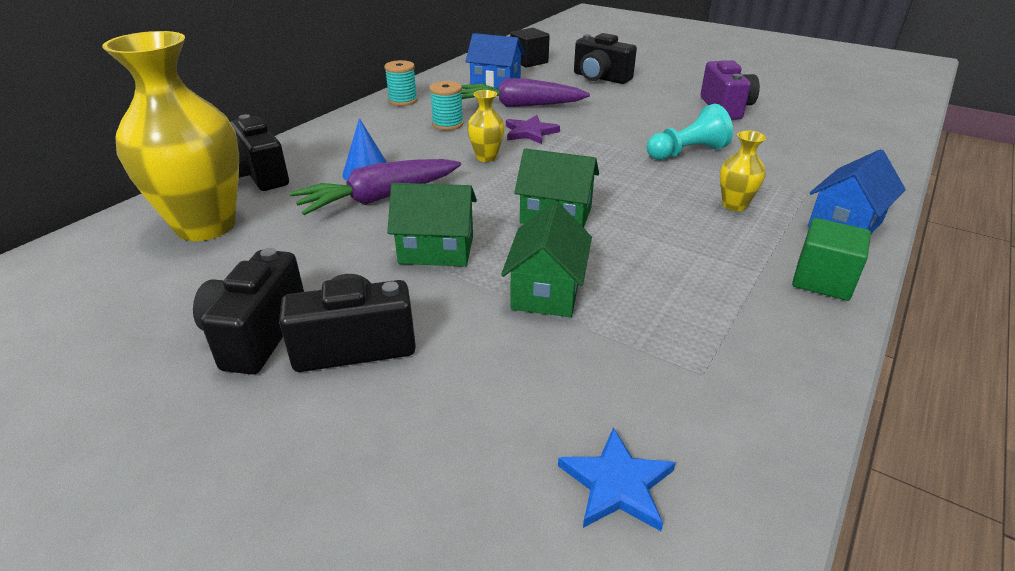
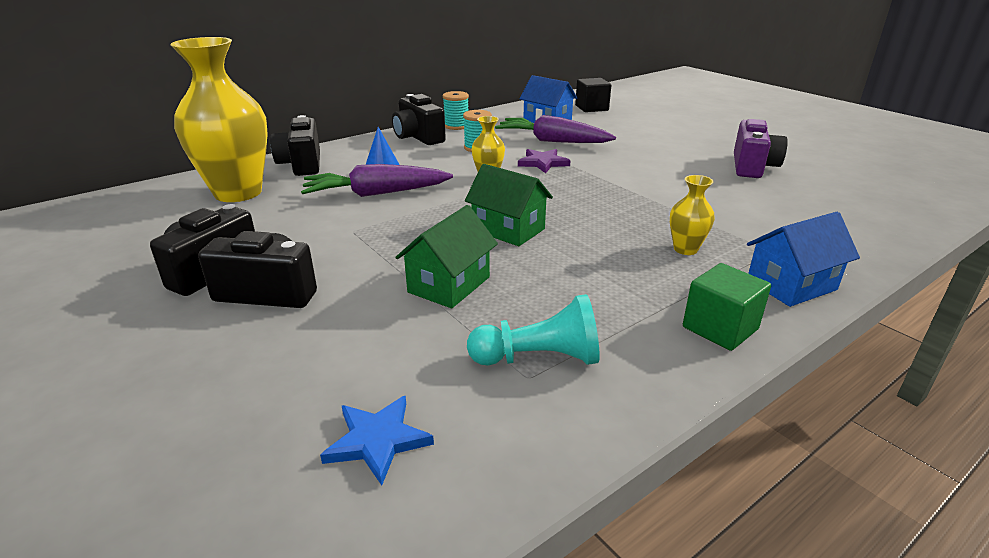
camera: 20 degrees right, 5 degrees down
green house [387,183,477,267] -> none
black camera [574,33,637,84] -> black camera moved to [392,94,446,145]
turquoise pawn [647,104,733,160] -> turquoise pawn moved to [467,294,600,366]

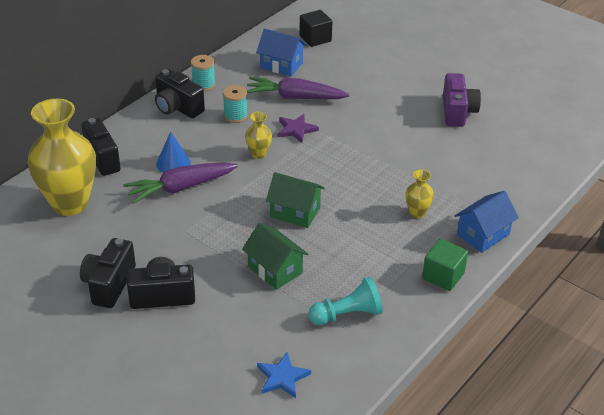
camera: 15 degrees left, 10 degrees up
green house [395,205,498,308] -> green house turned 60 degrees counterclockwise [242,223,308,290]

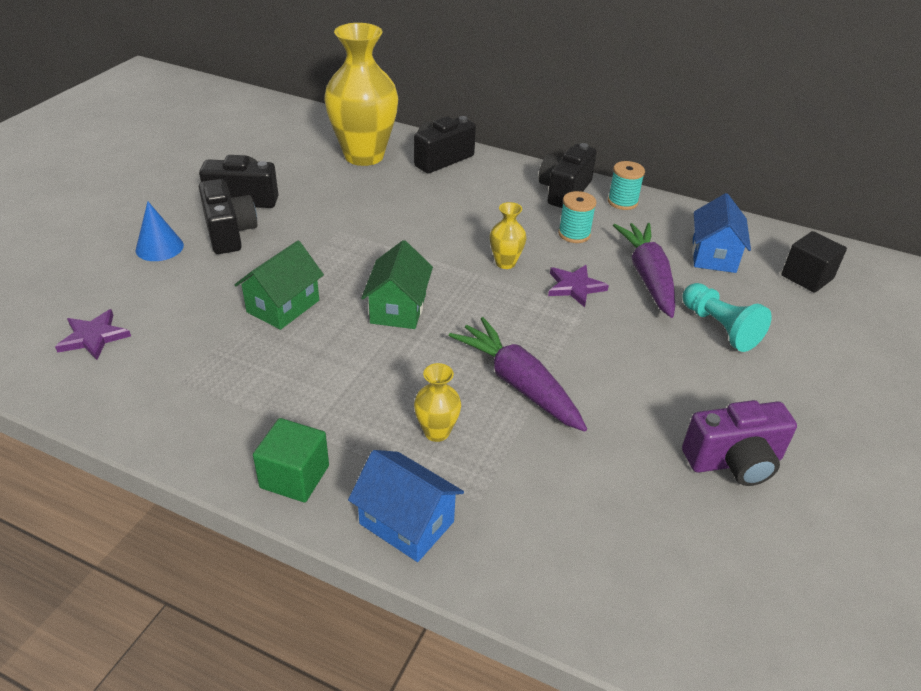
camera: 75 degrees right, 0 degrees up
purple carrot [123,163,238,204] -> purple carrot moved to [449,317,587,432]
blue cone [156,132,191,172] -> blue cone moved to [136,201,184,261]
blue star [257,352,311,398] -> purple star [55,309,131,360]
turquoise pawn [308,277,383,325] -> turquoise pawn moved to [682,283,772,352]

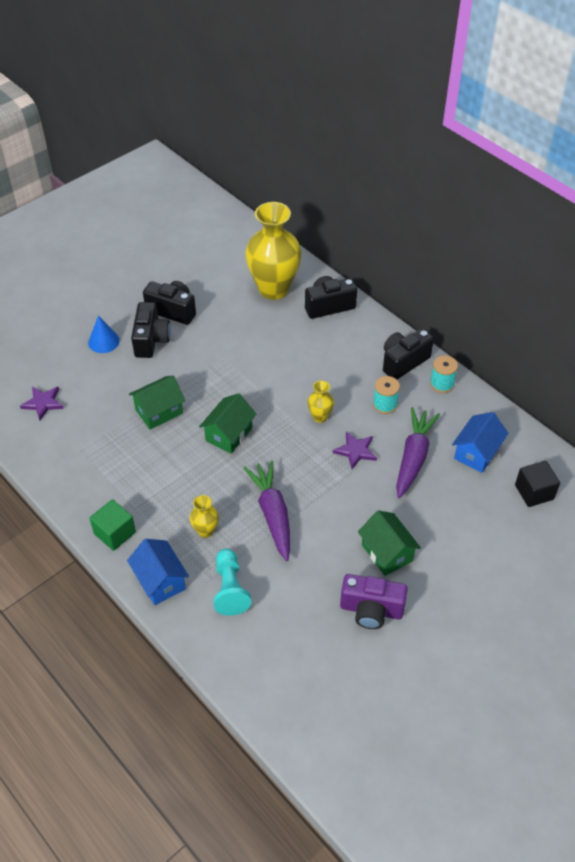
camera: 25 degrees right, 10 degrees up
turquoise pawn [682,283,772,352] -> turquoise pawn moved to [213,549,252,616]
none -> green house [358,510,421,576]

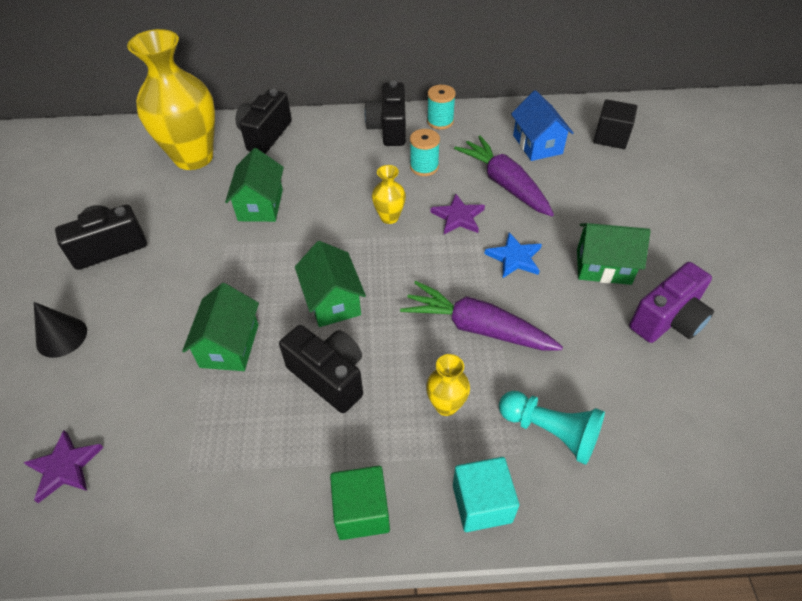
camera: 50 degrees left, 0 degrees up
blue cone [88,316,120,353] -> black cone [34,302,87,358]
blue house [127,539,189,605] -> turquoise cube [453,457,519,532]
black camera [131,302,171,358] -> black camera moved to [279,325,363,413]
none -> green house [225,148,284,222]
none -> blue star [485,232,542,278]

